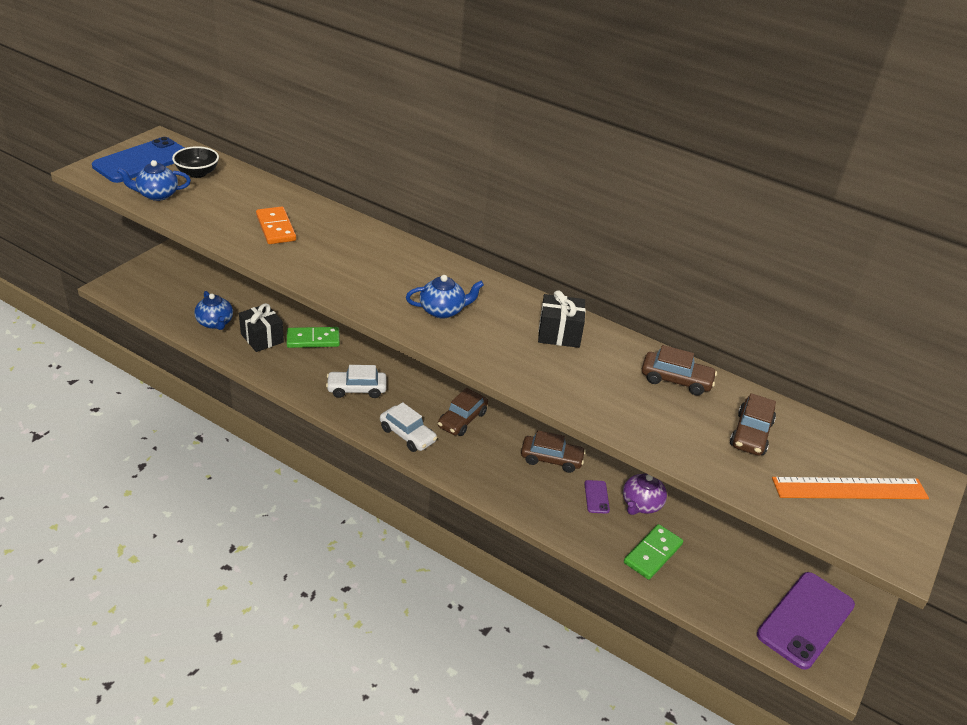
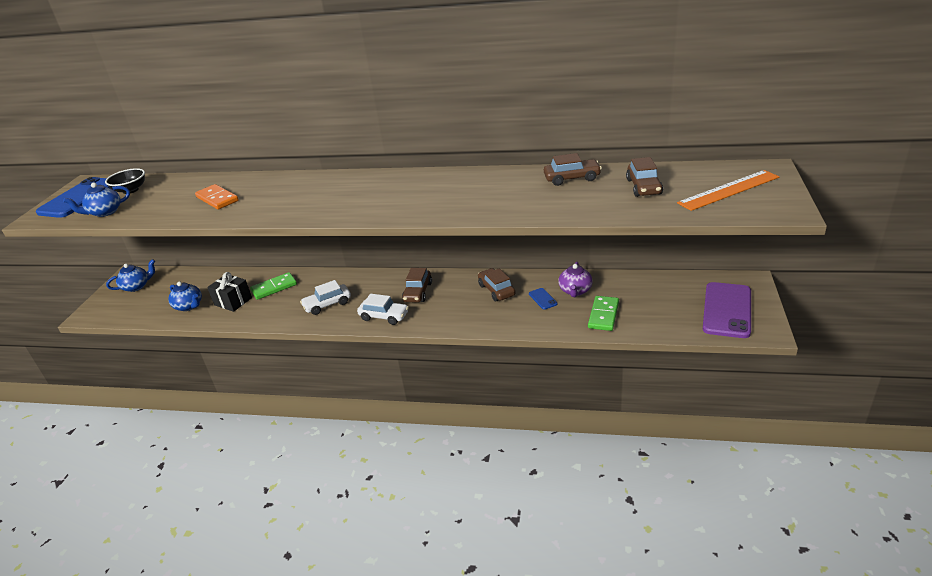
camera: 15 degrees left, 5 degrees down
blue teapot [406,275,484,319] -> blue teapot moved to [106,259,155,292]
brown car [521,430,586,473] -> brown car turned 105 degrees counterclockwise [478,268,515,301]
black gift [538,290,586,348] -> none
purple phone [584,480,610,514] -> blue phone [529,288,558,310]

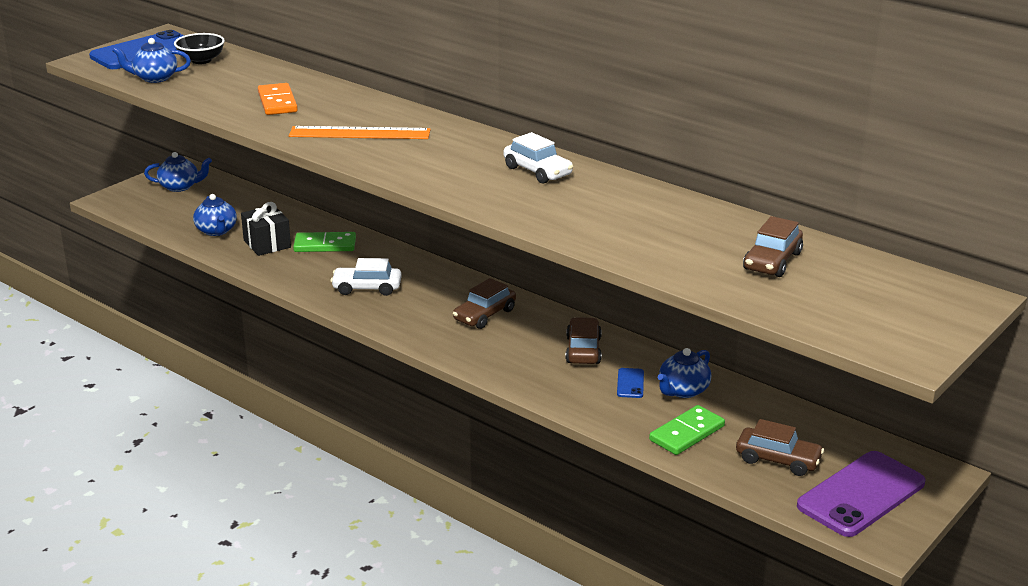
camera: 25 degrees right, 5 degrees down
white car [357,294,409,325] -> white car moved to [504,132,573,184]
brown car [544,153,602,186] -> brown car moved to [736,419,824,476]
purple teapot [558,262,593,297] -> blue teapot [658,348,711,398]
orange ruler [677,170,779,211] -> orange ruler moved to [289,126,431,139]

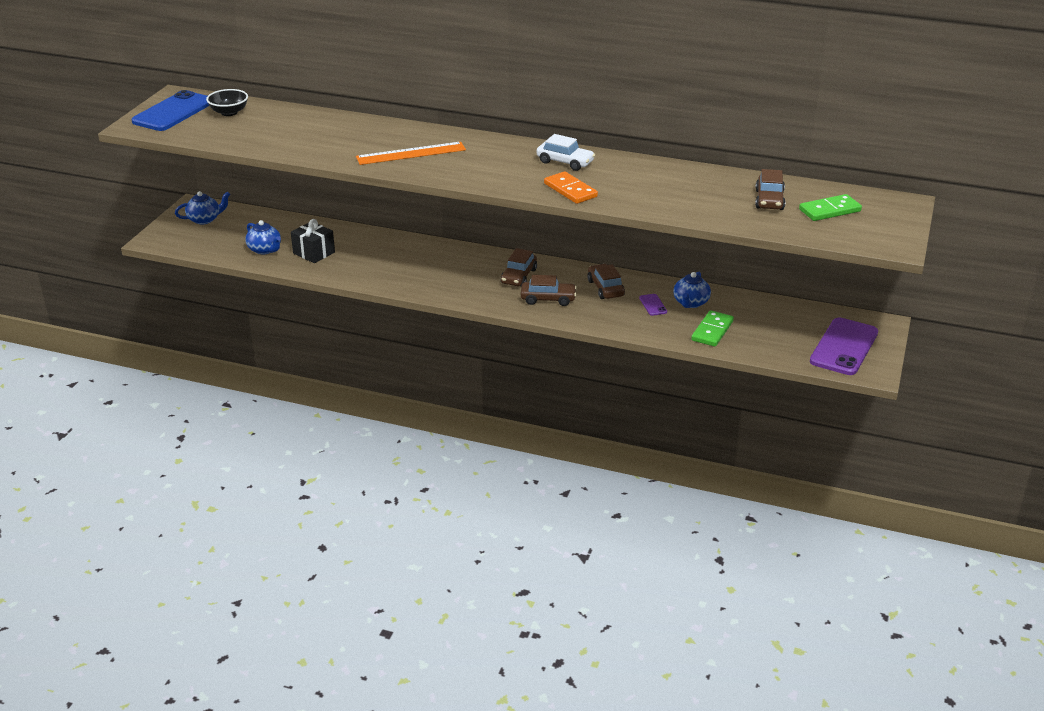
camera: 20 degrees left, 5 degrees up
blue teapot [112,38,191,83] -> none
orange domino [258,83,298,115] -> orange domino moved to [544,171,598,204]
green domino [293,232,356,252] -> green domino moved to [799,194,862,221]
white car [330,258,402,296] -> none
blue phone [617,368,644,398] -> purple phone [639,294,667,316]
brown car [736,419,824,476] -> brown car moved to [521,275,577,306]

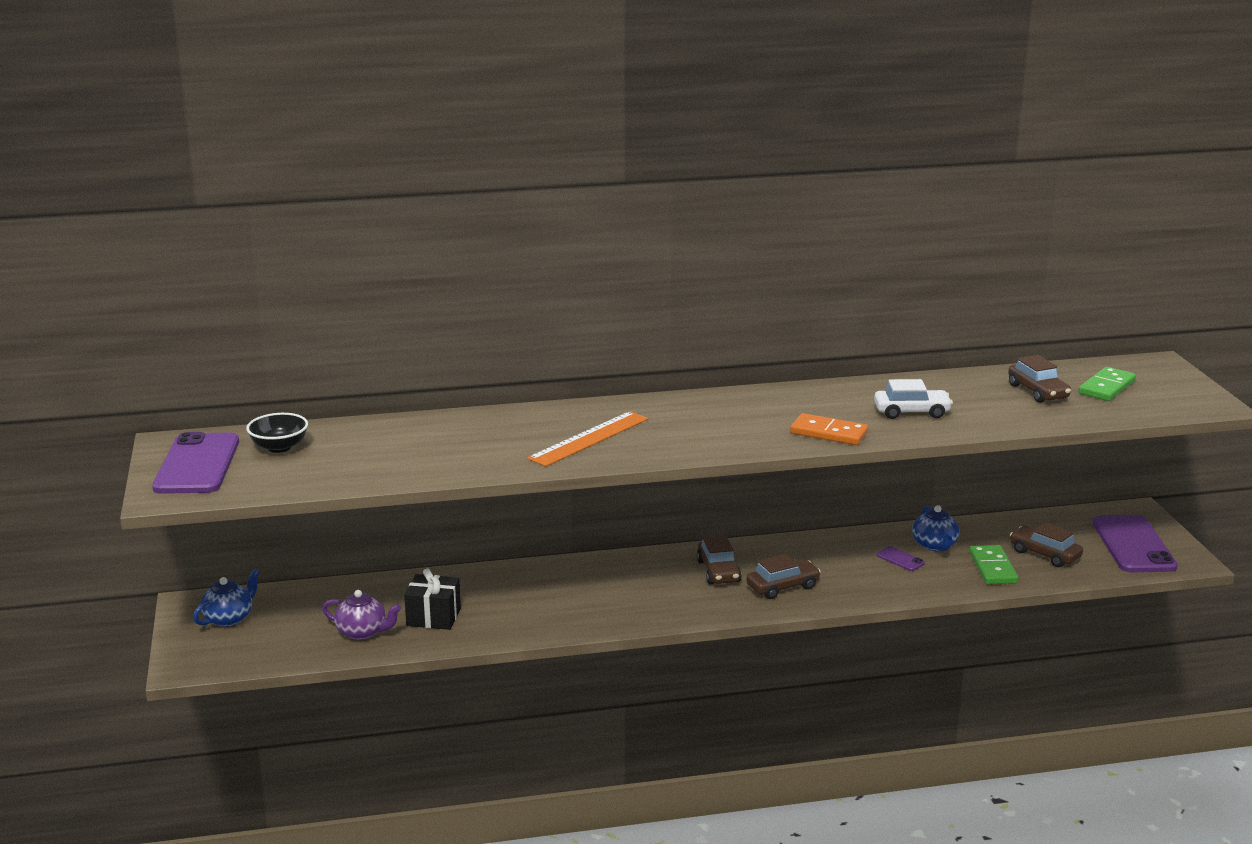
camera: 30 degrees left, 10 degrees down
blue phone [131,90,209,131] -> purple phone [152,432,239,494]
blue teapot [246,220,281,255] -> purple teapot [322,590,401,640]
white car [536,134,595,171] -> white car moved to [874,379,953,419]
brown car [587,264,625,299] -> brown car moved to [1010,522,1083,567]

